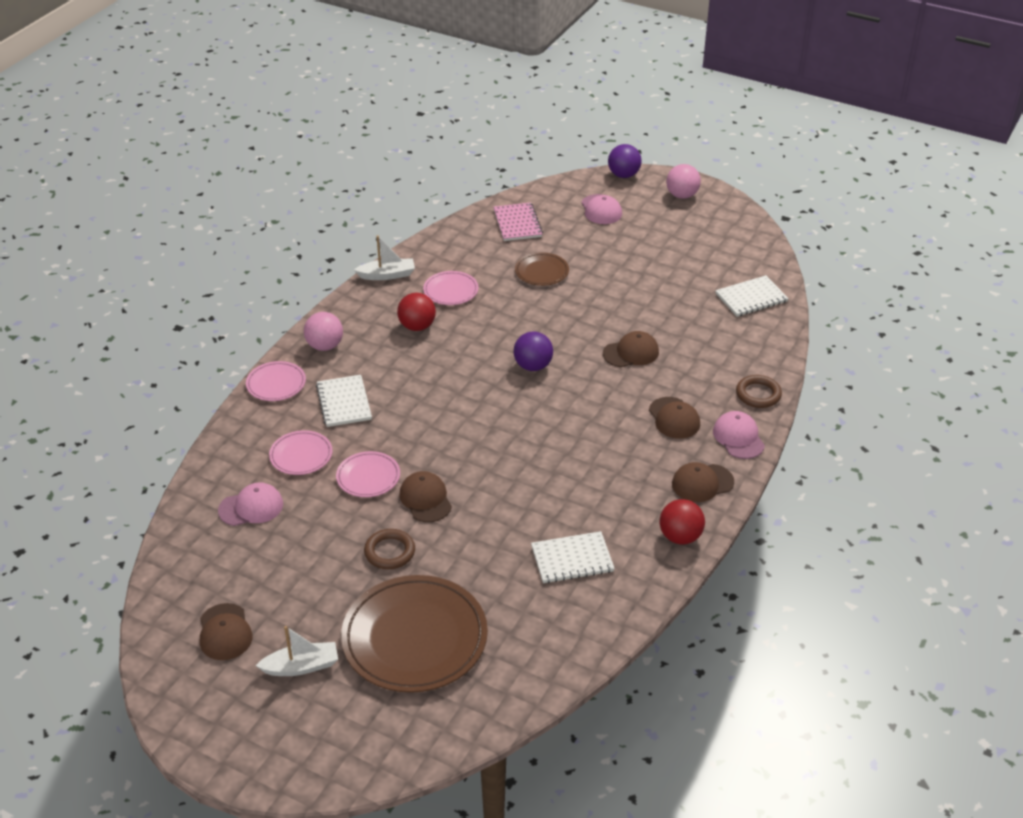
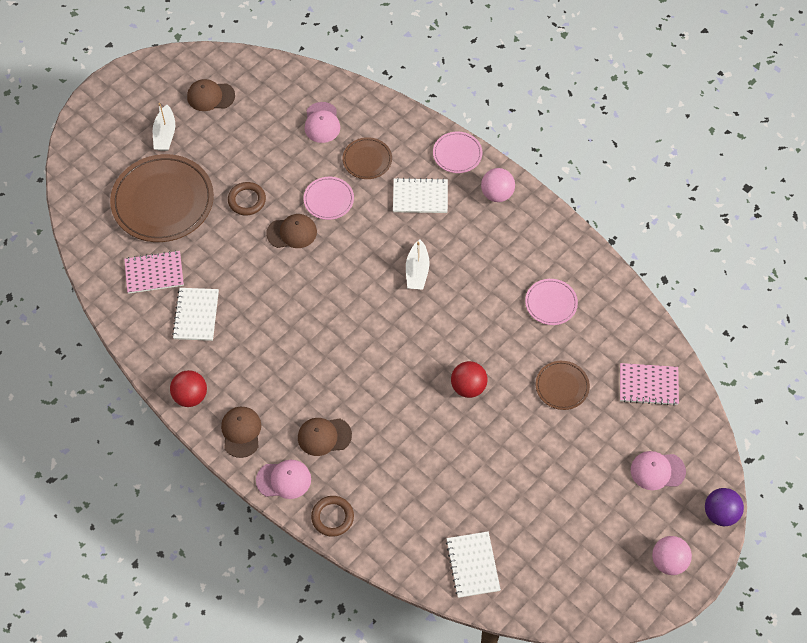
camera: 105 degrees right, 20 degrees up
pink plate [269,430,333,475] -> brown plate [342,137,392,179]
white boat [354,235,415,280] -> white boat moved to [406,240,430,290]
red ball [397,293,436,331] -> red ball moved to [451,361,488,398]
purple ball [514,332,553,371] -> none
brown cap [603,331,659,367] -> none
none -> pink notebook [124,250,184,294]

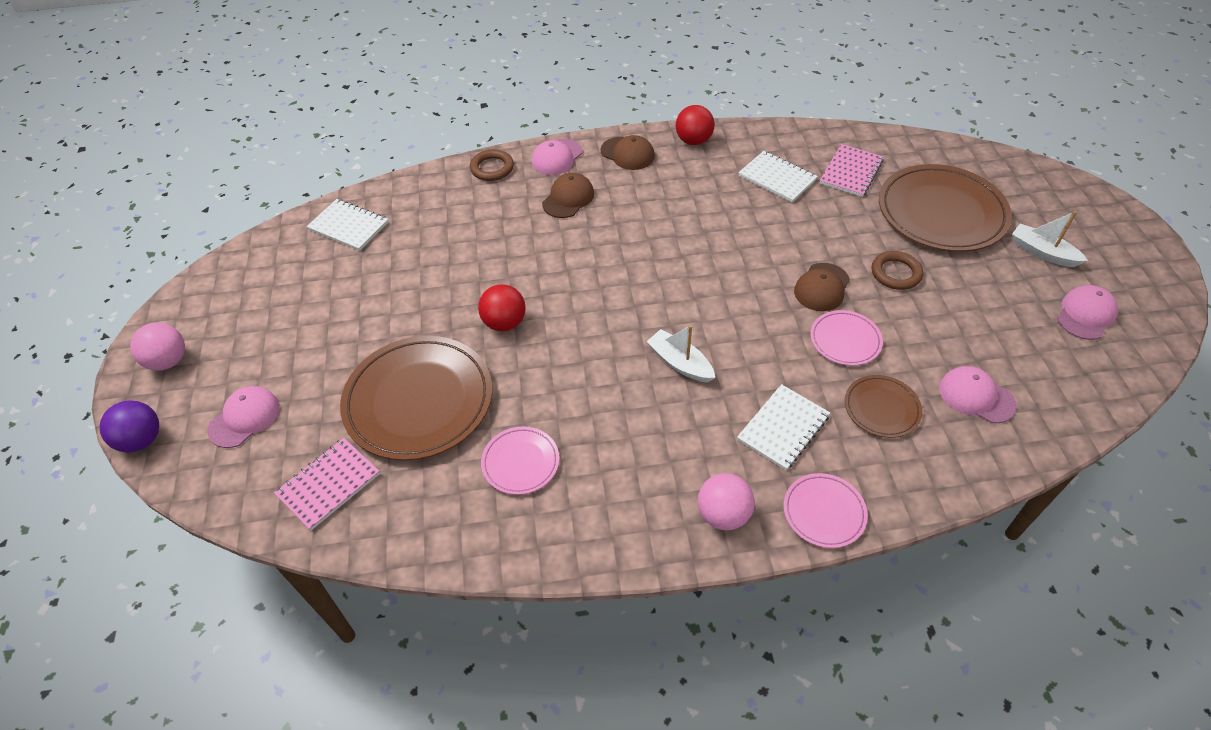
camera: 130 degrees right, 10 degrees down
brown cap [187,79,235,111] -> pink cap [1057,285,1118,340]
brown plate [536,361,590,410] -> brown plate [340,336,492,461], size x2.03

